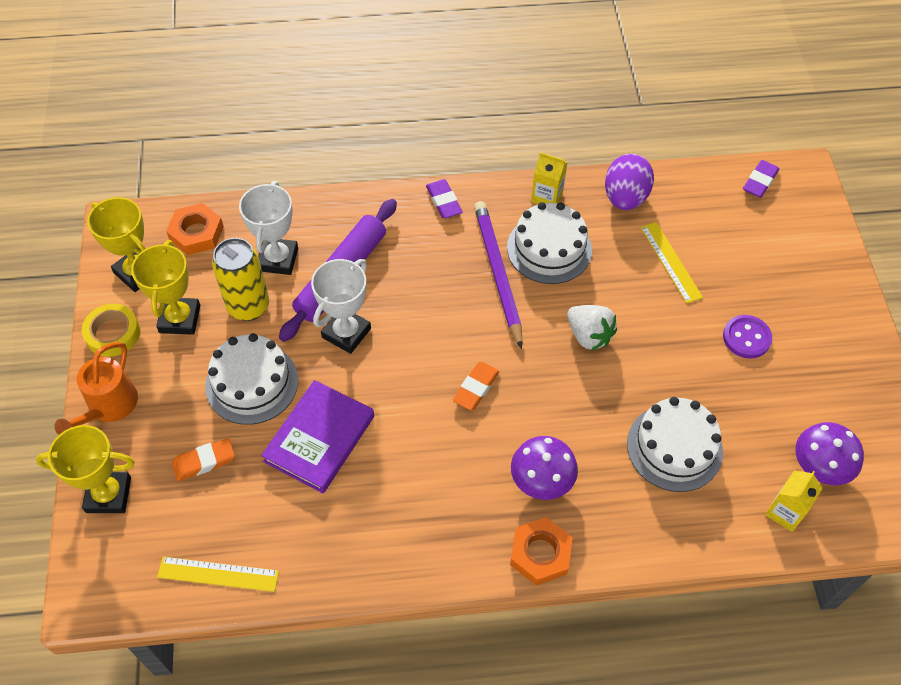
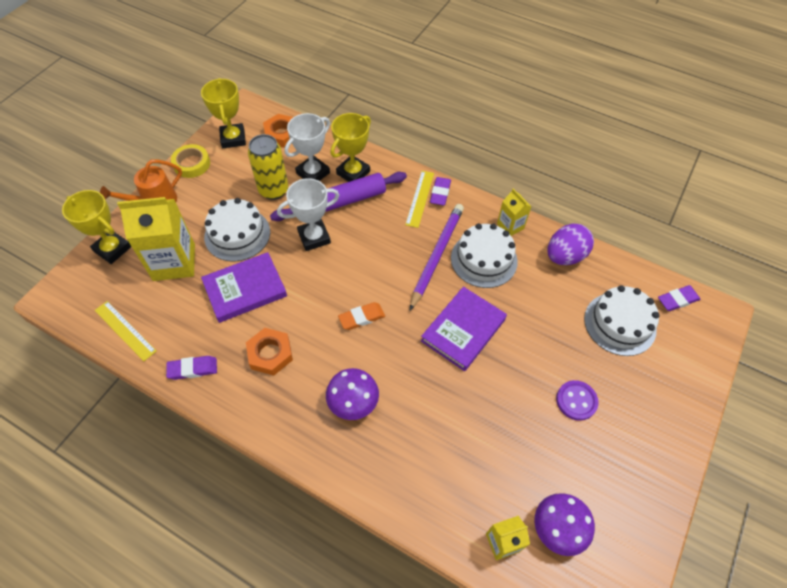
camera: 35 degrees right, 0 degrees up
yellow trophy [131,240,200,335] -> yellow trophy moved to [331,113,371,182]
orange eraser [172,438,235,481] -> yellow carton [117,197,195,281]
orange nut [510,517,573,586] -> orange nut moved to [246,328,293,375]
white strawberry [567,305,617,351] -> purple book [421,287,507,371]
white cake [627,397,723,492] -> white cake moved to [584,285,660,356]
yellow ruler [640,222,703,303] -> yellow ruler moved to [405,171,434,228]
none -> purple eraser [166,356,217,380]

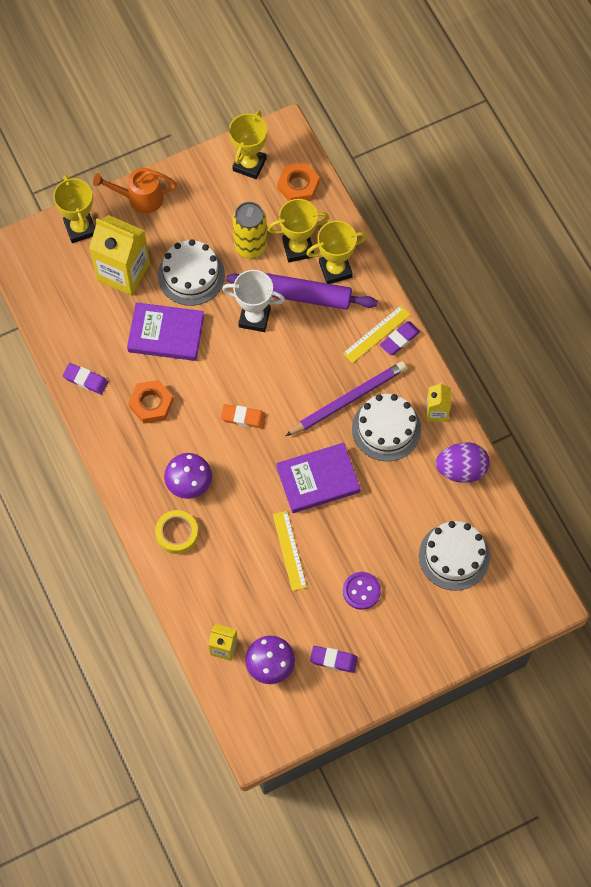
camera: 35 degrees right, 10 degrees up
yellow ruler [95,301,156,361] -> yellow ruler moved to [273,511,307,591]
yellow tape [171,144,210,178] -> yellow tape moved to [155,510,198,554]
white trophy [285,113,330,181] -> yellow trophy [267,199,329,262]
purple eraser [658,285,701,311] -> purple eraser moved to [310,646,358,673]

